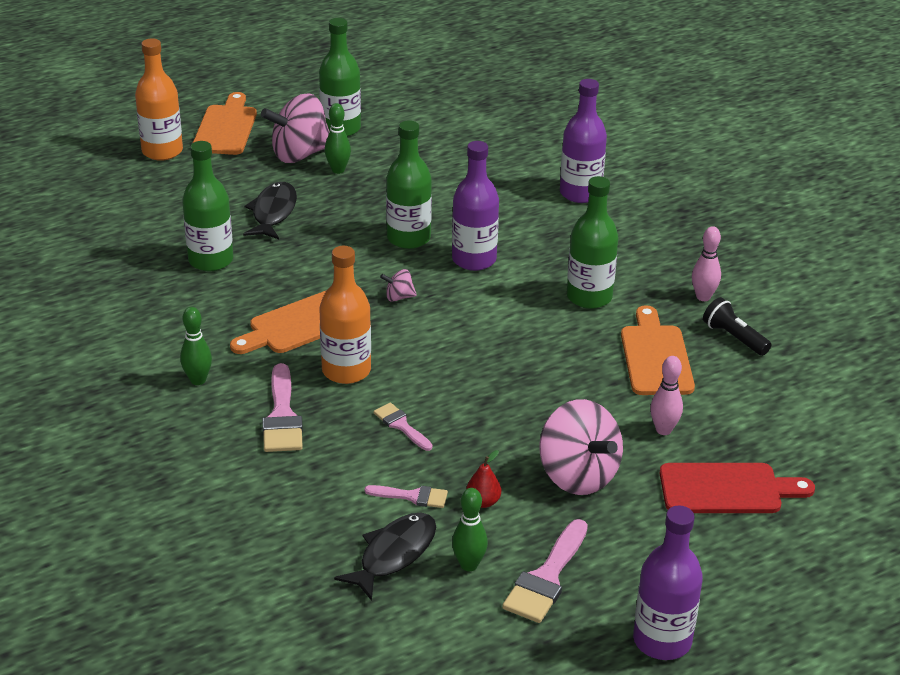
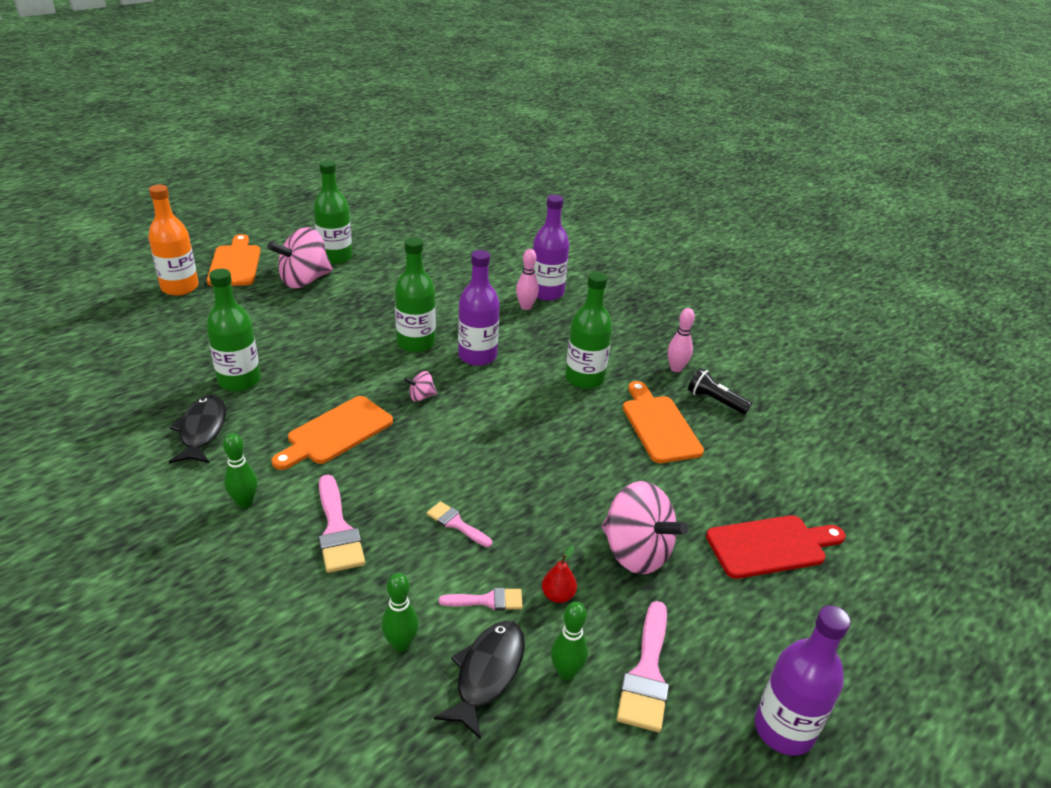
camera: 15 degrees left, 0 degrees up
black fish [243,182,297,239] -> black fish moved to [169,395,226,463]
orange bottle [319,246,371,384] -> none
green bowling pin [325,103,351,174] -> green bowling pin moved to [382,573,419,652]
pink bowling pin [650,356,683,435] -> pink bowling pin moved to [516,249,539,310]

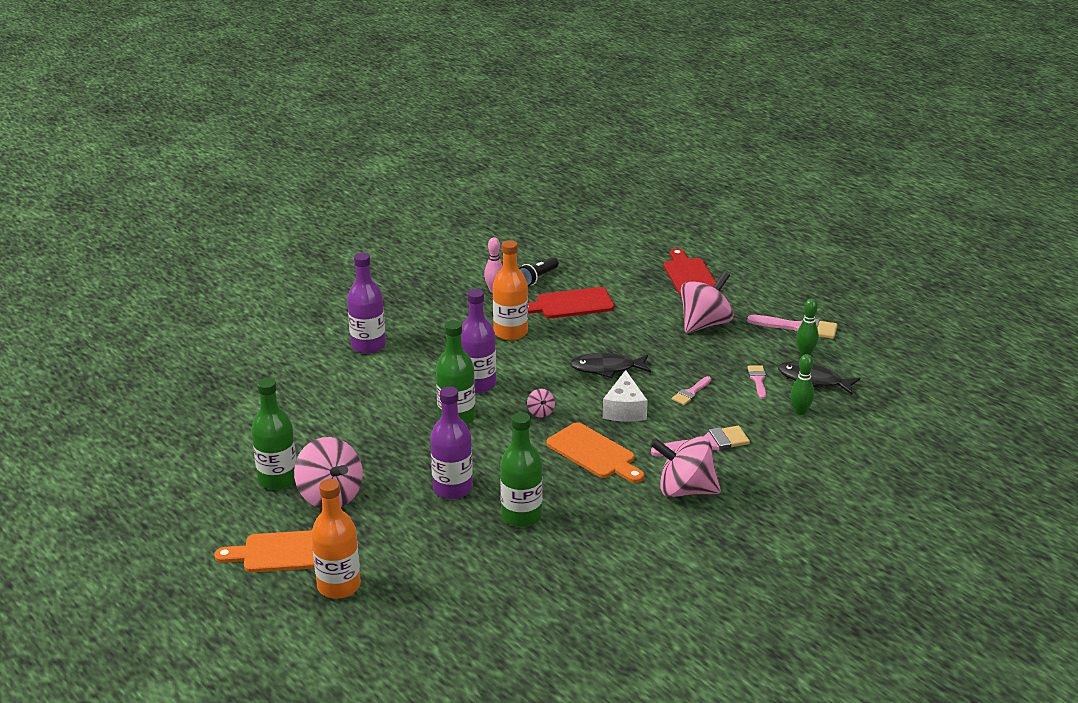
camera: 85 degrees left, 5 degrees down
black fish [169,395,226,463] -> black fish moved to [570,353,651,378]
green bowling pin [223,433,258,508] -> pink spinning top [650,436,721,497]
pink bowling pin [516,249,539,310] -> none
red pear [542,546,577,603] -> none
green bottle [565,272,613,389] -> orange bottle [493,240,528,341]
orange cutting board [623,381,704,463] -> red cutting board [528,287,614,318]
purple bottle [755,605,851,756] -> purple bottle moved to [430,387,473,499]
none -> white cheese [603,370,648,422]

